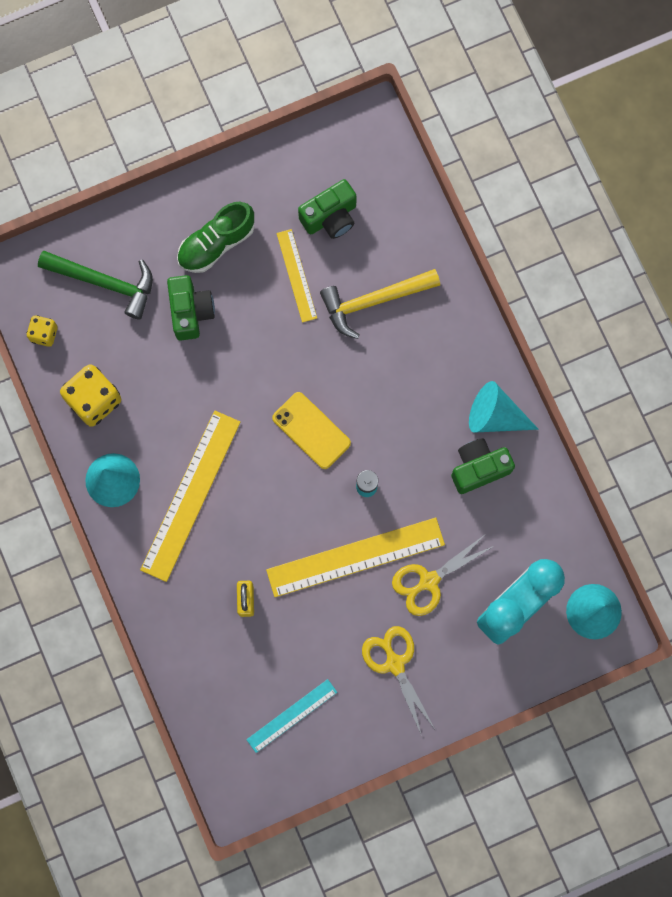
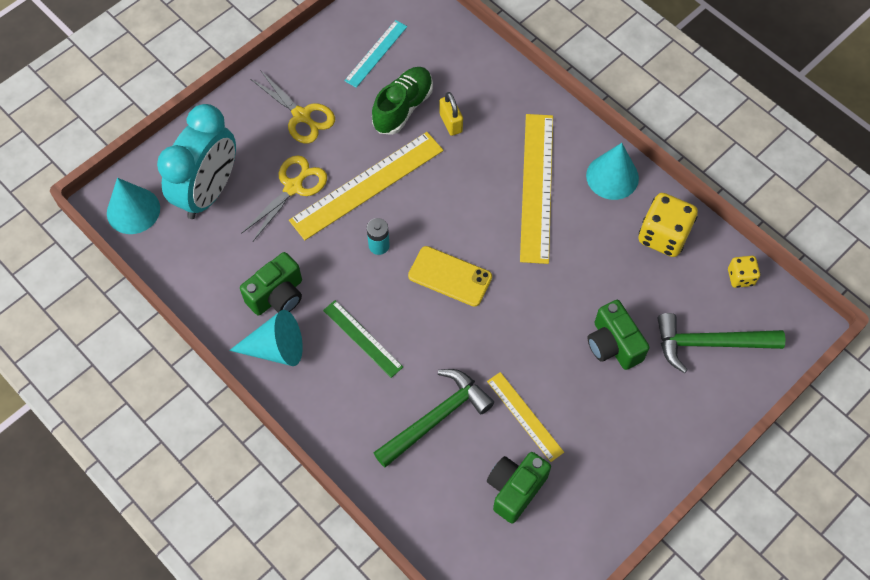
camera: 160 degrees right, 15 degrees down
green shoe [177,202,255,273] -> green shoe moved to [372,67,433,135]
yellow hammer [320,269,440,339] -> green hammer [373,369,494,468]
none -> green ruler [323,300,403,378]

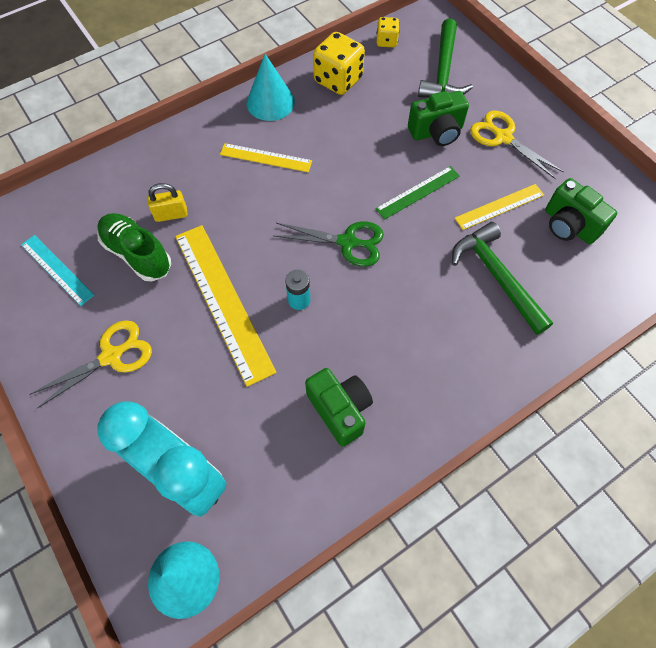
camera: 80 degrees left, 0 degrees up
turquoise cone [229,310,303,366] -> none
yellow scissors [241,155,327,241] -> yellow scissors moved to [470,111,564,179]
green ruler [323,300,403,378] -> green ruler moved to [375,166,460,220]
yellow phone [408,246,492,307] -> green scissors [274,221,384,267]
yellow ruler [520,114,553,264] -> yellow ruler [220,143,312,172], size x0.56

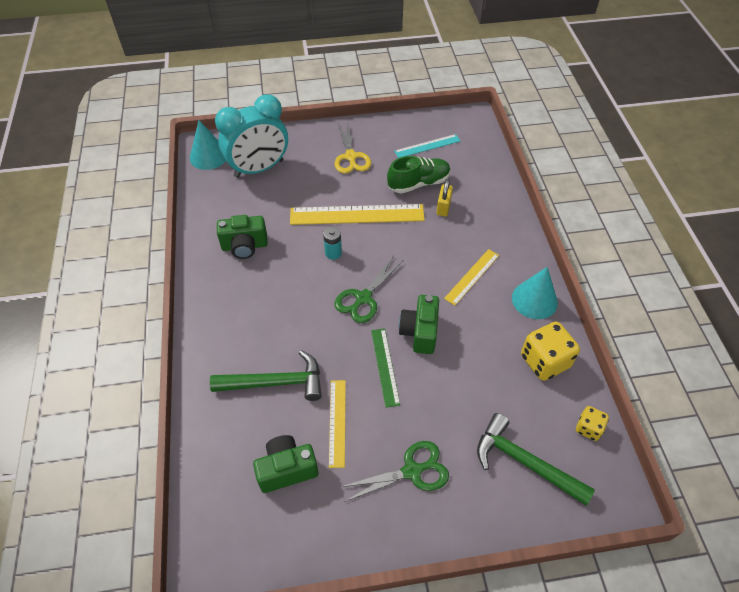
camera: 115 degrees right, 10 degrees down
green camera [408,91,469,146] -> green camera moved to [399,295,439,354]
yellow scissors [470,111,564,179] -> green scissors [341,441,449,502]

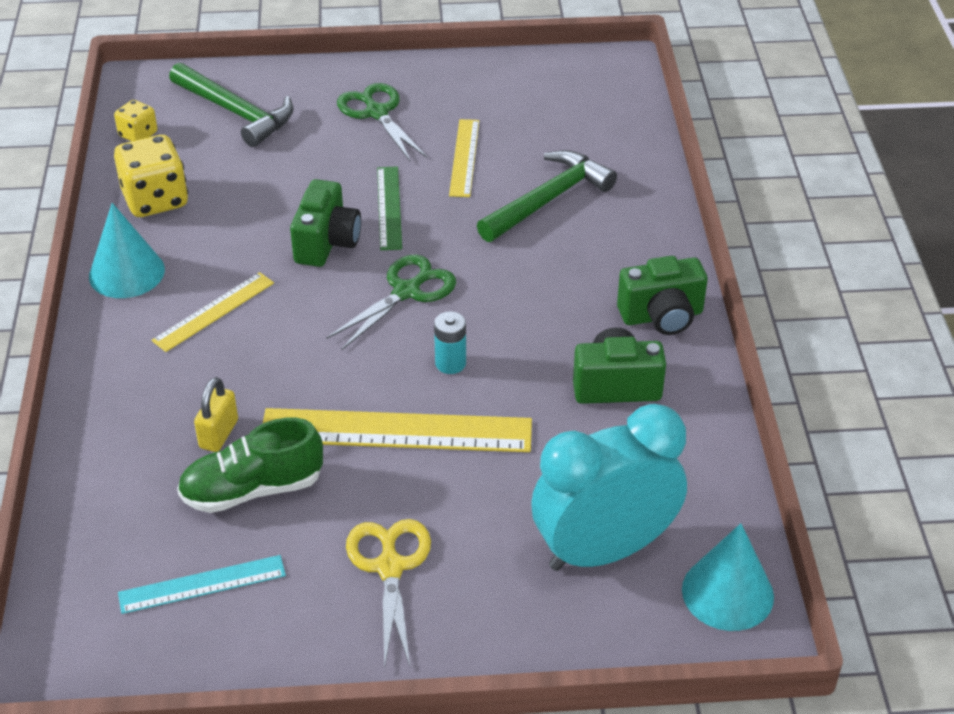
camera: 175 degrees left, 10 degrees down
green hammer [210,350,322,401] -> green hammer turned 135 degrees clockwise [477,150,617,242]
green camera [253,435,318,493] -> green camera moved to [617,256,708,335]
green scissors [341,441,449,502] -> green scissors turned 75 degrees clockwise [337,83,427,162]

